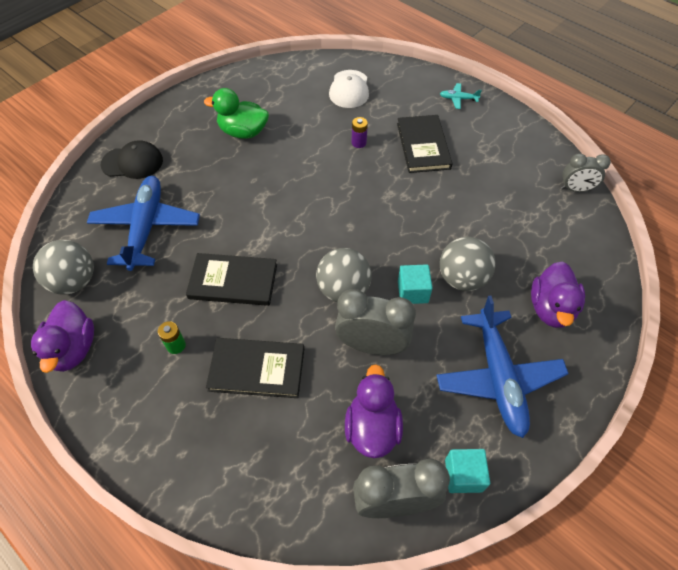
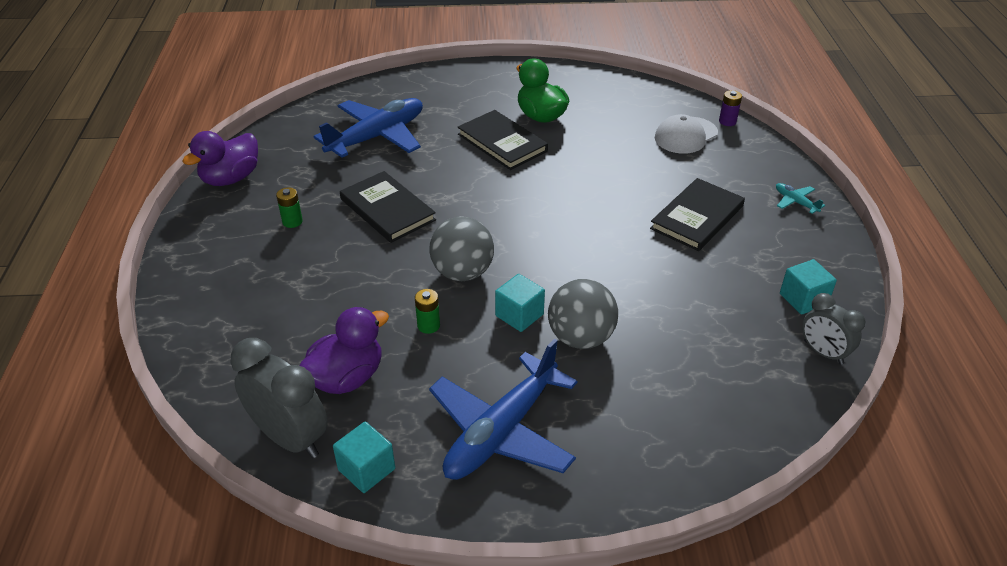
camera: 45 degrees right, 15 degrees down
grey ball [33,240,94,295] -> none
black cap [101,140,163,179] -> none
black book [206,338,304,398] -> black book moved to [458,110,548,170]
grey clock [335,289,416,355] -> green battery [415,289,440,334]
purple battery [352,117,368,148] -> purple battery moved to [719,90,742,126]
purple duck [531,261,585,328] -> none
none -> turquoise cube [780,259,837,315]

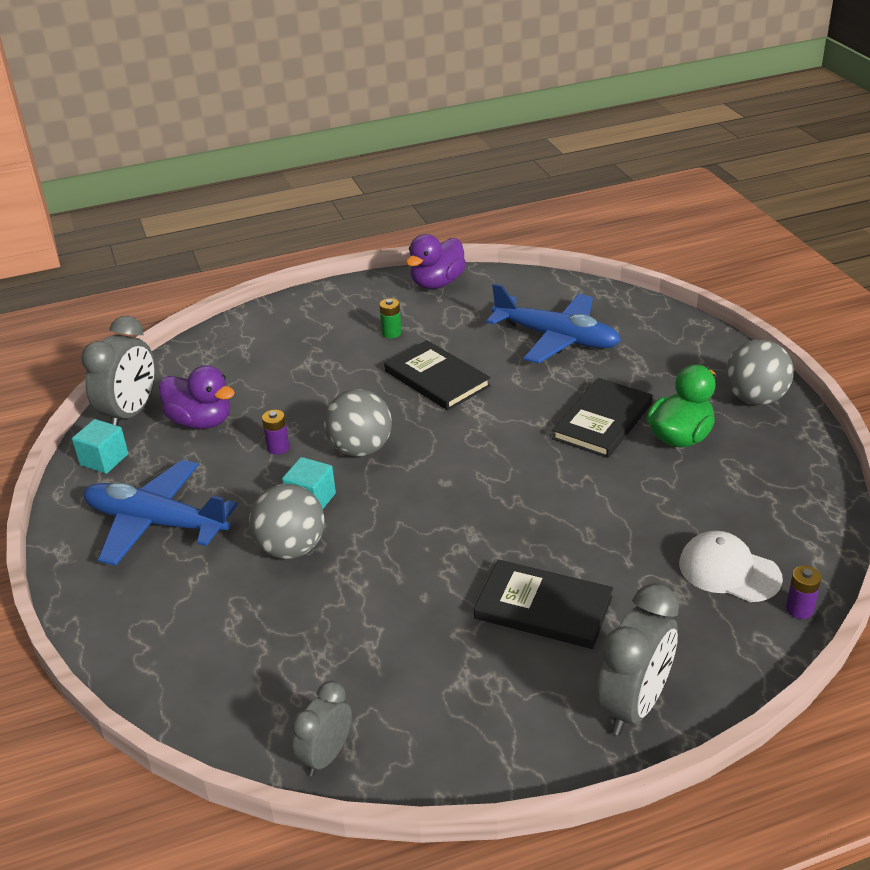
camera: 75 degrees right, 5 degrees down
purple duck [183,131,258,186] -> purple duck turned 75 degrees counterclockwise [406,234,466,289]
black book [340,171,436,243] -> black book turned 75 degrees counterclockwise [384,340,491,411]
green battery [415,289,440,334] -> purple battery [262,410,289,455]
turquoise plane [776,183,825,214] -> grey clock [596,583,679,735]
turquoise cube [780,259,837,315] -> none
none -> grey ball [726,340,794,405]

